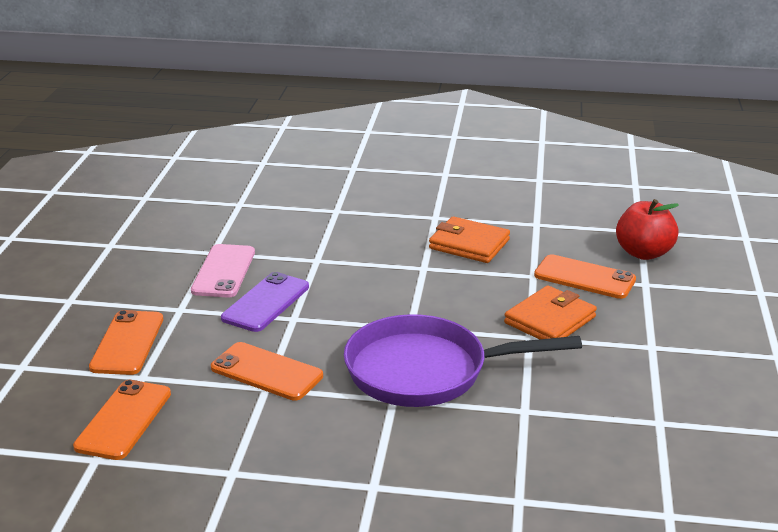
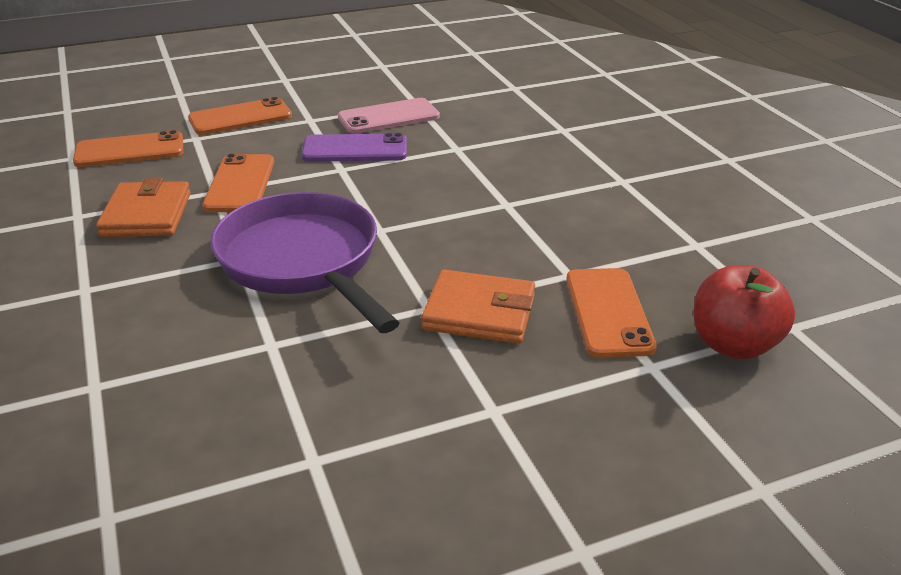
camera: 60 degrees right, 5 degrees up
orange wallet [429,216,510,263] -> orange wallet moved to [96,178,191,237]

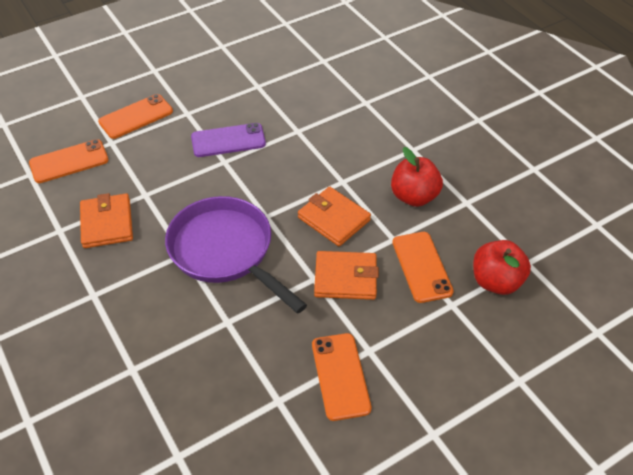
camera: 10 degrees left, 15 degrees up
orange phone [202,153,274,212] -> orange phone moved to [312,333,372,421]
pink phone [338,98,440,134] -> none
none -> orange wallet [298,187,371,246]
none -> red apple [391,147,443,207]

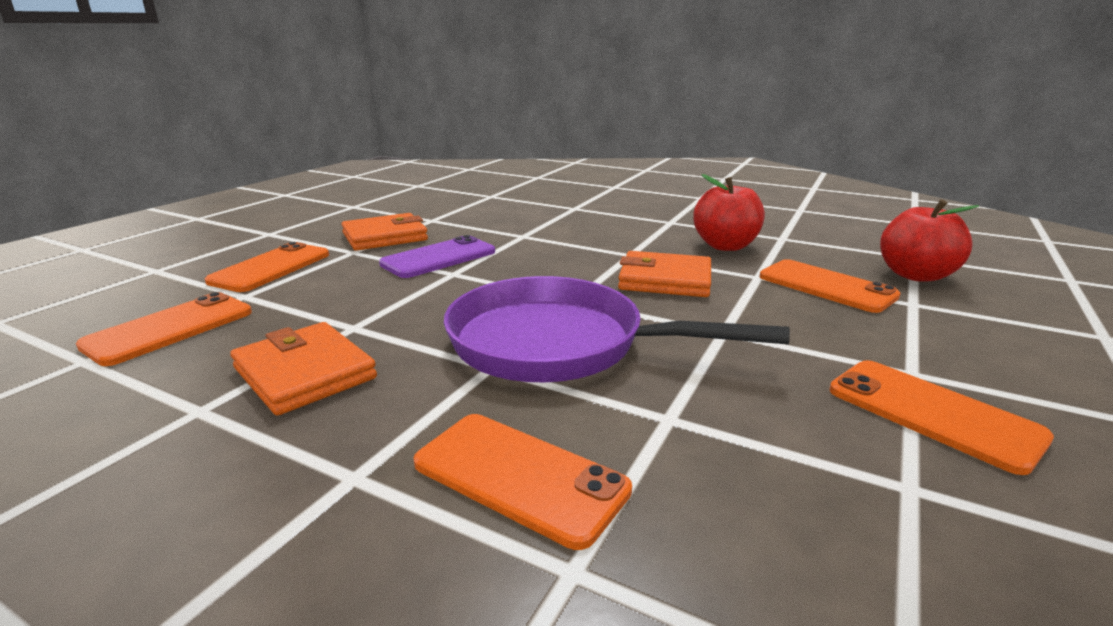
camera: 30 degrees left, 25 degrees down
orange wallet [314,251,379,300] -> orange wallet moved to [341,213,428,251]
none -> orange phone [413,414,632,550]

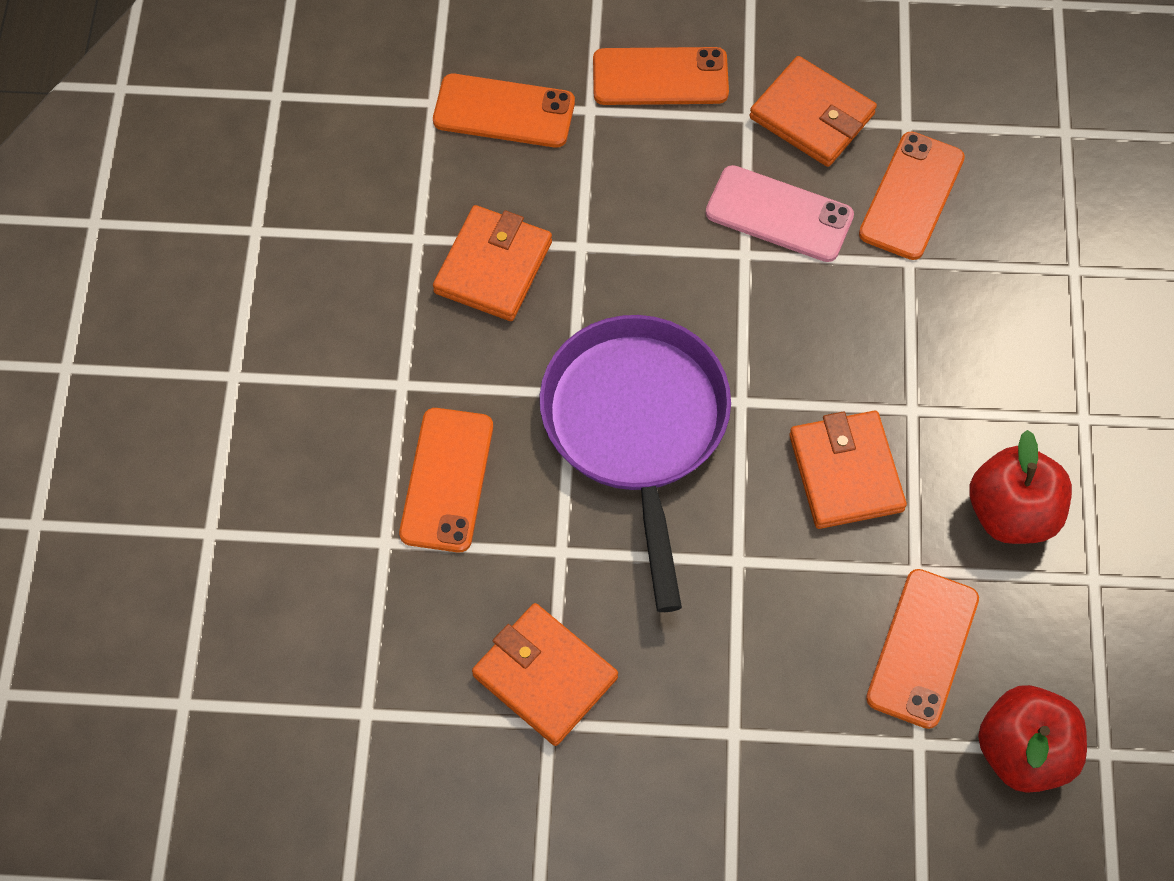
camera: 65 degrees right, 40 degrees up
purple phone [379,235,495,278] -> pink phone [706,165,854,262]
orange phone [829,360,1054,475] -> orange phone moved to [859,131,965,260]
none -> orange wallet [472,603,618,746]

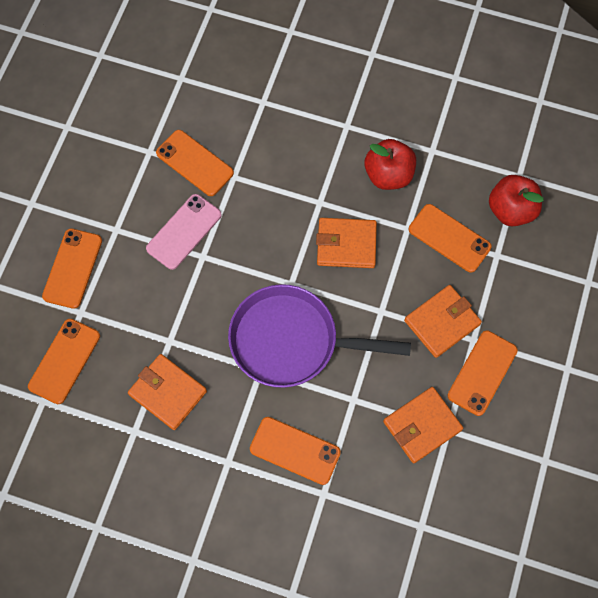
camera: 75 degrees left, 5 degrees up
orange wallet [749,56,877,167] -> orange wallet moved to [404,285,482,358]
none -> orange phone [448,330,518,416]

